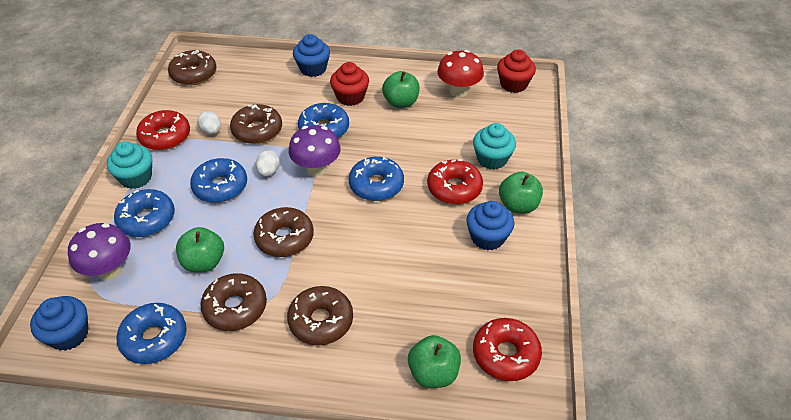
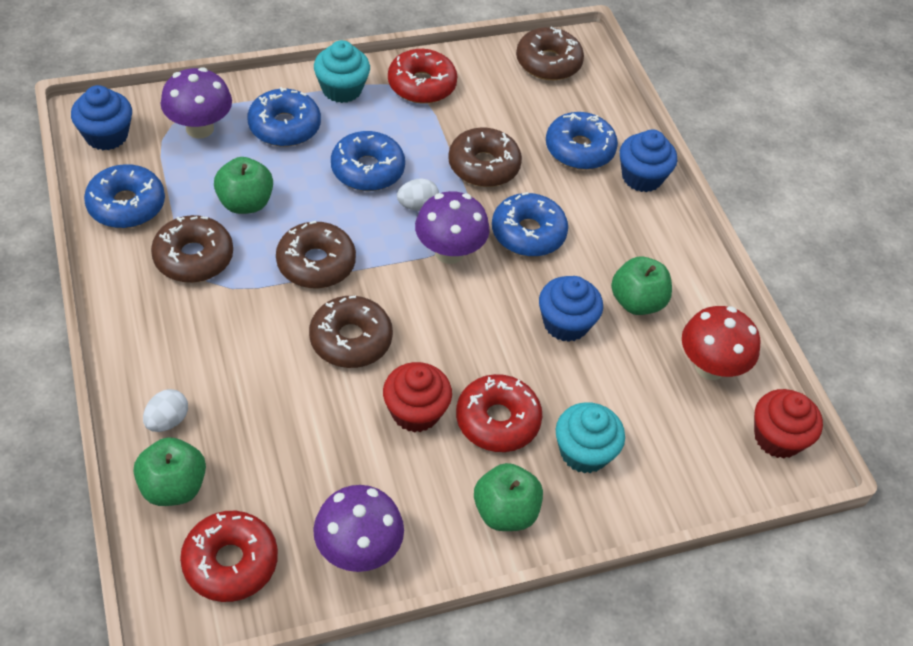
camera: 60 degrees right, 5 degrees up
white egg [197,111,221,135] -> white egg moved to [143,389,188,432]
brown donut [287,286,353,345] -> brown donut moved to [309,296,393,368]
red cupcake [330,62,369,106] -> red cupcake moved to [383,362,452,433]
blue donut [349,156,404,201] -> blue donut moved to [546,112,618,170]
blue cupcake [466,201,514,250] -> blue cupcake moved to [539,276,603,342]
none -> purple mushroom [313,485,404,572]

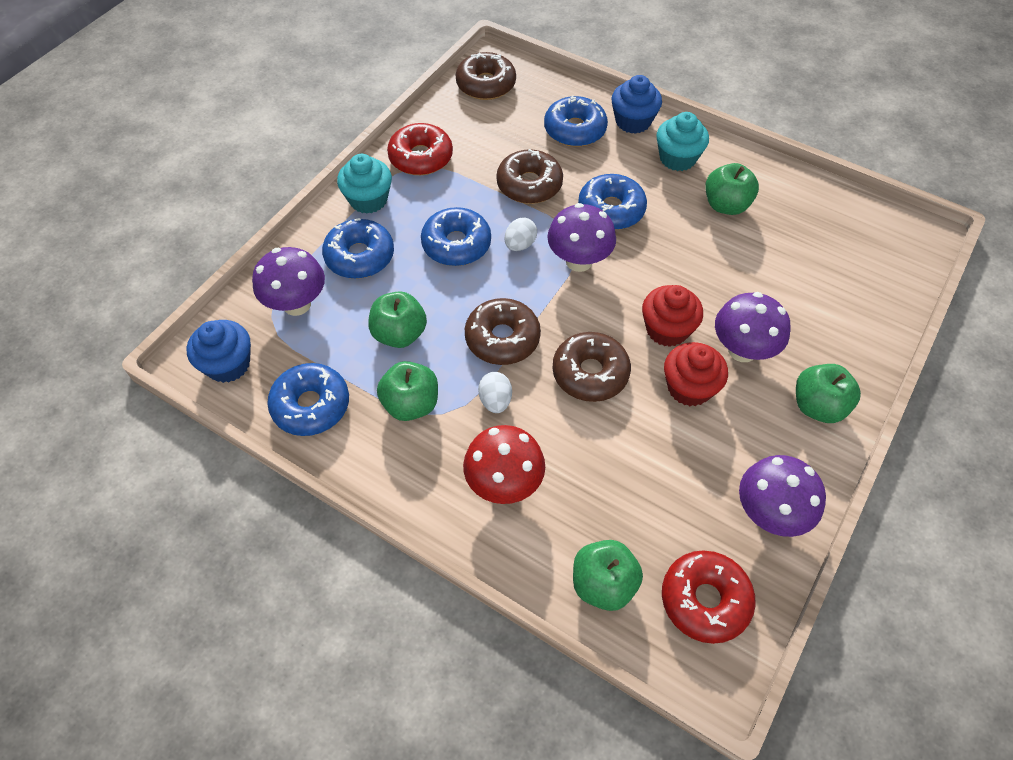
camera: 35 degrees left, 5 degrees up
white egg [143,389,188,432] -> white egg moved to [478,372,512,413]
brown donut [151,215,233,283] -> green apple [377,361,438,421]
red donut [456,374,542,452] -> purple mushroom [715,292,791,362]
blue cupcake [539,276,603,342] -> none
turquoise cupcake [556,402,625,474] -> turquoise cupcake moved to [656,112,709,171]
red mushroom [682,306,760,380] -> red mushroom moved to [463,425,545,504]
red cupcake [754,389,823,459] -> red cupcake moved to [642,285,703,347]

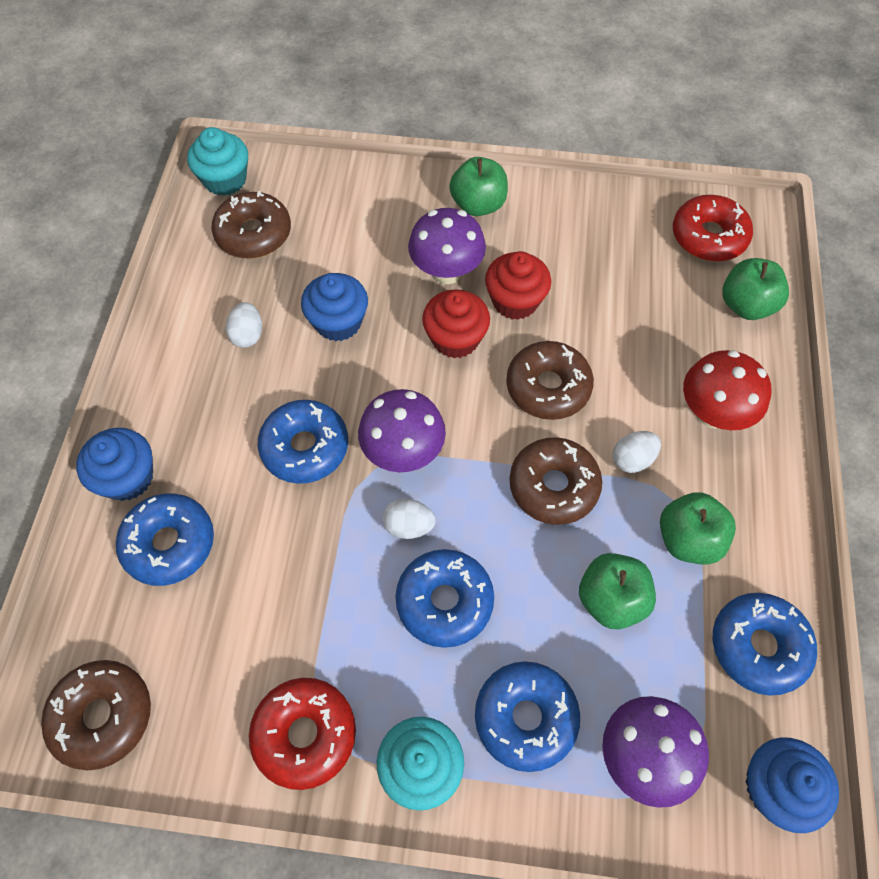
camera: 115 degrees left, 5 degrees up
brown donut [496,149,563,204] -> brown donut moved to [212,191,291,259]
turquoise cupcake [656,112,709,171] -> turquoise cupcake moved to [187,127,248,196]
green apple [706,163,759,215] -> white egg [226,302,262,348]
purple mushroom [739,455,826,537] -> none
none -> blue cupcake [301,273,368,341]

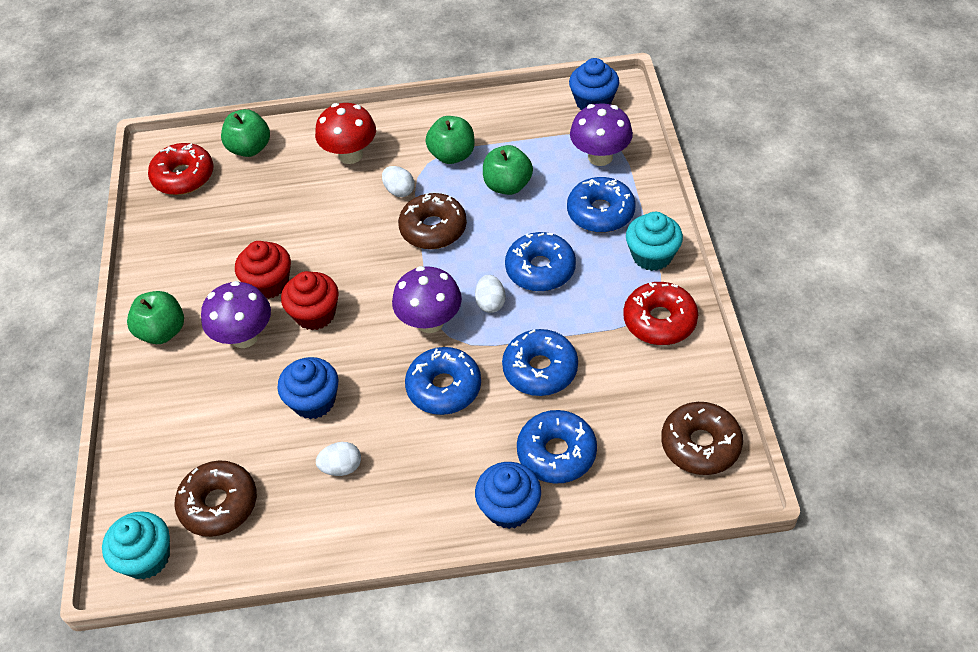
camera: 100 degrees left, 10 degrees down
brown donut [506,341,594,420] -> none
blue donut [713,593,817,696] -> blue donut moved to [502,329,578,396]

